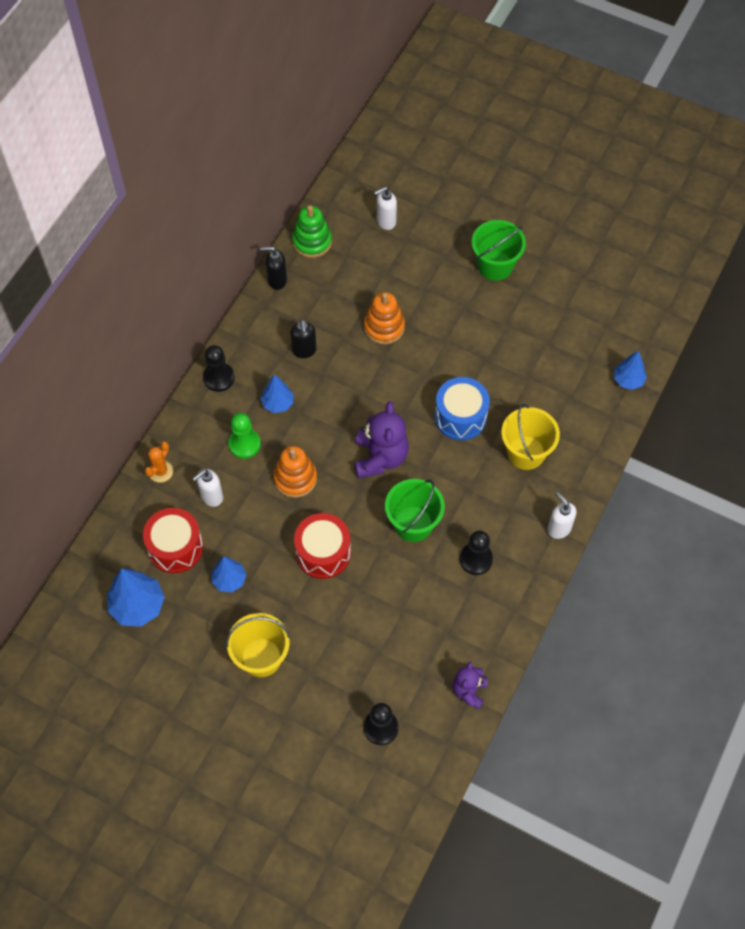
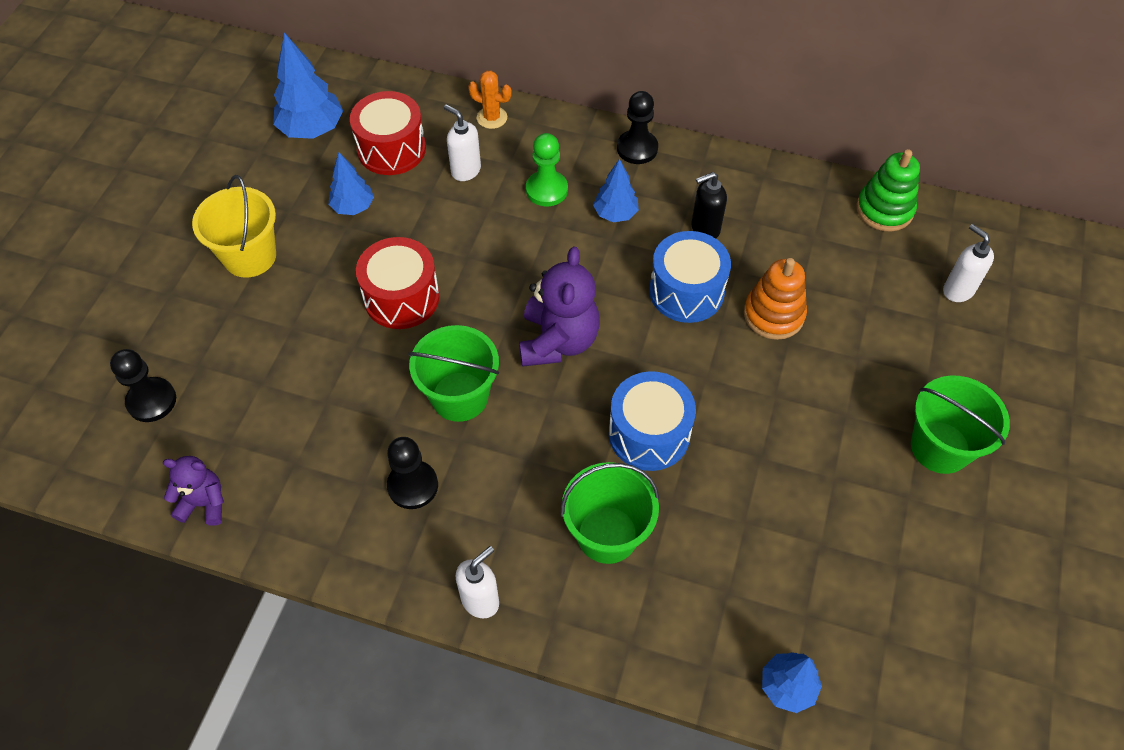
camera: 80 degrees right, 5 degrees down
black soap dispenser [260,246,287,290] -> none
orange stacking toy [274,446,317,498] -> none
purple teddy bear [354,401,409,478] -> purple teddy bear turned 75 degrees counterclockwise [519,247,600,367]
yellow bucket [501,404,560,470] -> green bucket [561,462,659,564]
none -> blue drum [649,231,731,323]

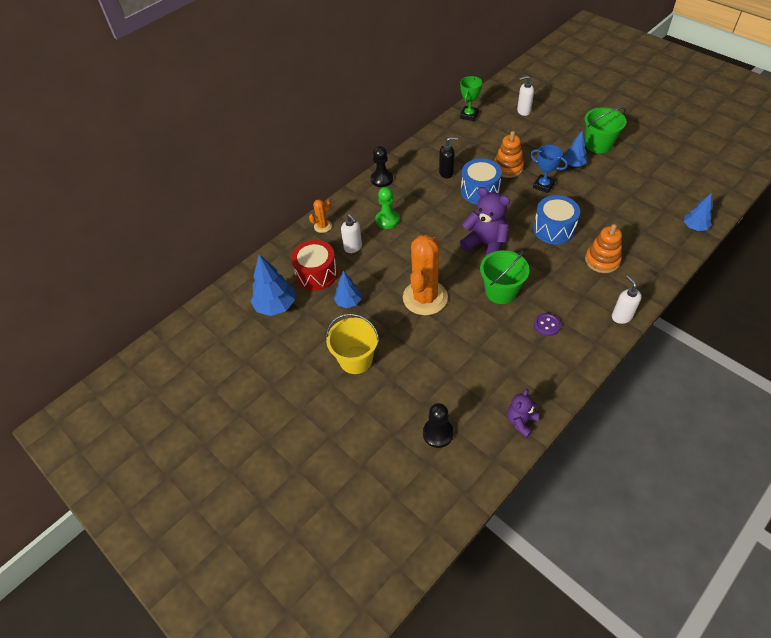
camera: 60 degrees left, 5 degrees down
red drum [356,237,439,329] -> orange cactus [403,234,448,315]
black pawn [387,437,438,509] -> purple button [534,313,561,336]
white soap dispenser [444,104,481,181] -> white soap dispenser turned 105 degrees counterclockwise [341,214,362,253]
green bucket [561,462,659,564] -> orange stacking toy [585,224,622,273]
blue tree [593,159,639,223] -> blue tree moved to [563,131,587,167]
black soap dispenser [691,172,727,238] -> black soap dispenser turned 105 degrees counterclockwise [439,137,458,178]
green stacking toy [856,149,920,232] -> green trophy [460,76,482,121]
none -> blue trophy [530,145,568,193]

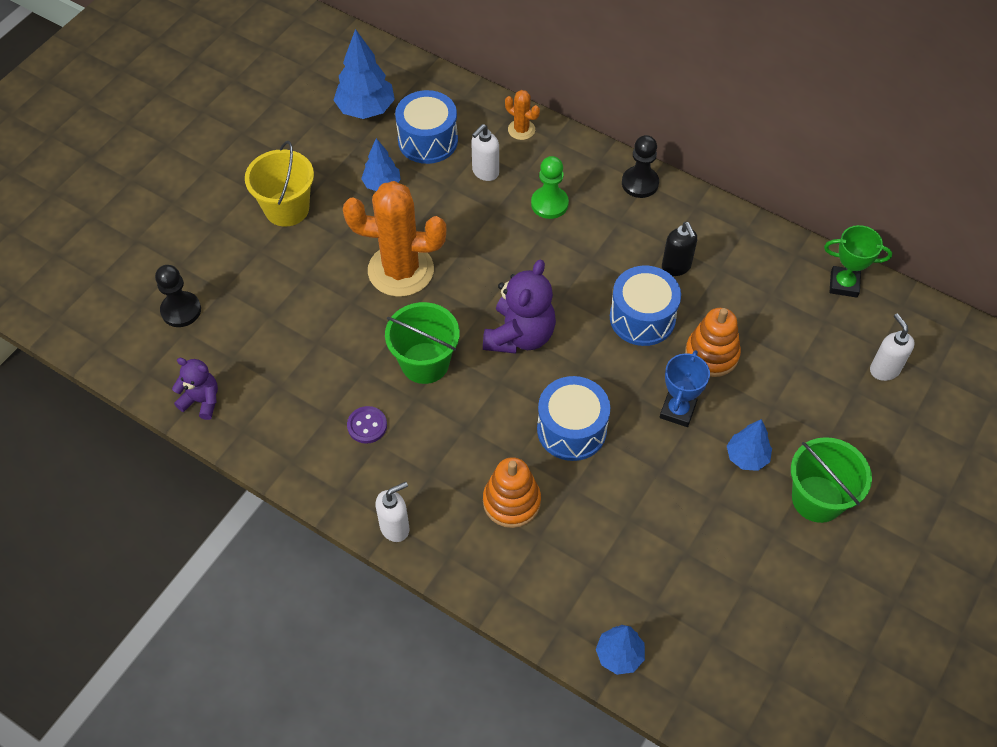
camera: 75 degrees right, 5 degrees up
red drum [291,240,338,291] -> blue drum [395,90,458,164]

